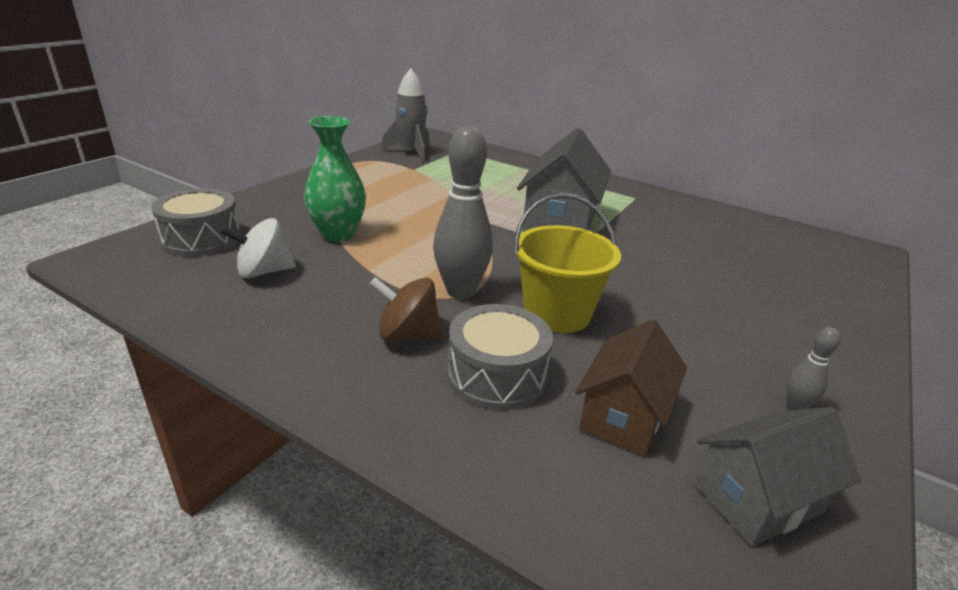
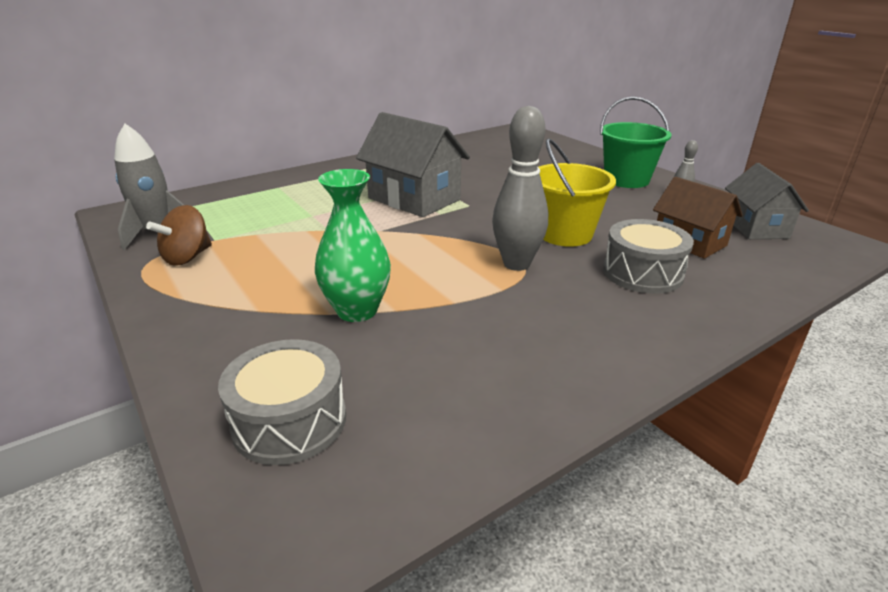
camera: 65 degrees left, 0 degrees up
white spinning top [220,218,296,278] -> none
brown spinning top [369,277,443,341] -> brown spinning top moved to [146,205,212,266]
none -> green bucket [600,97,672,188]

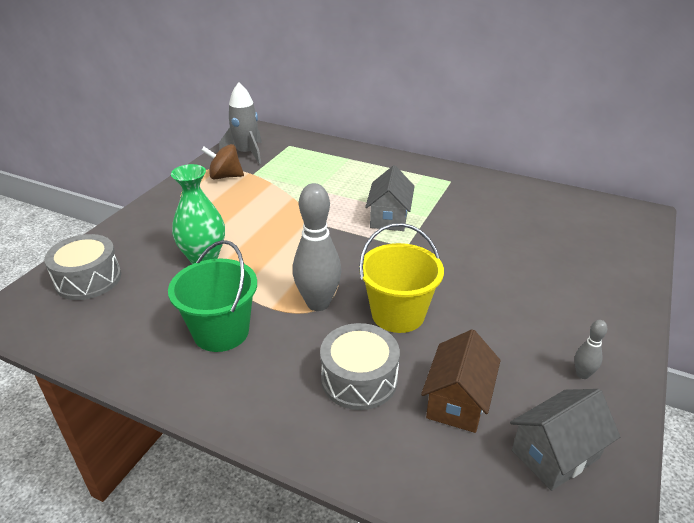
camera: 60 degrees right, 5 degrees up
grey house [356,112,470,217] -> grey house [365,165,415,231], size x0.65
green bucket [600,97,672,188] -> green bucket moved to [168,240,257,352]

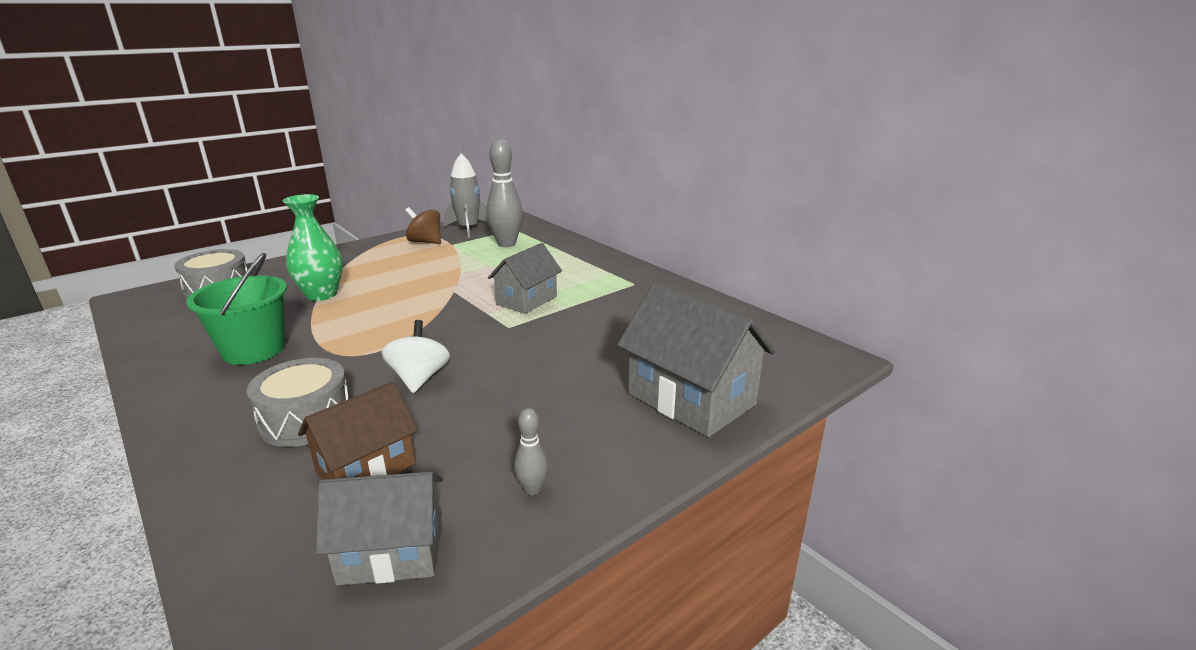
camera: 25 degrees right, 10 degrees down
grey bowling pin [293,183,341,311] -> grey bowling pin moved to [486,139,523,247]
yellow bucket [359,223,444,333] -> white spinning top [382,320,450,393]
none -> grey house [617,283,775,437]

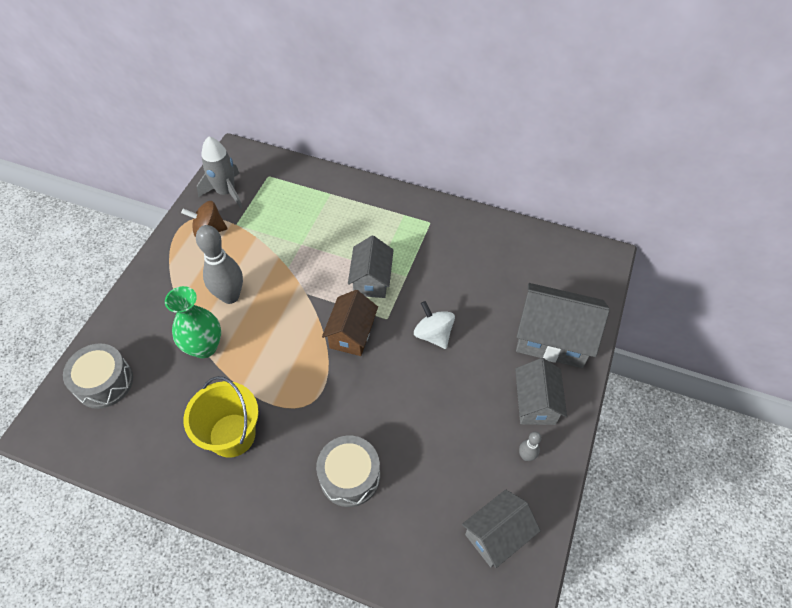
camera: 30 degrees left, 30 degrees up
green bucket [186,253,287,365] -> yellow bucket [184,376,259,457]
brown house [298,382,418,480] -> brown house moved to [322,290,378,356]
white spinning top [382,320,450,393] -> white spinning top moved to [414,301,455,349]
grey bowling pin [486,139,523,247] -> grey bowling pin moved to [196,225,243,304]
none -> grey house [515,358,567,425]

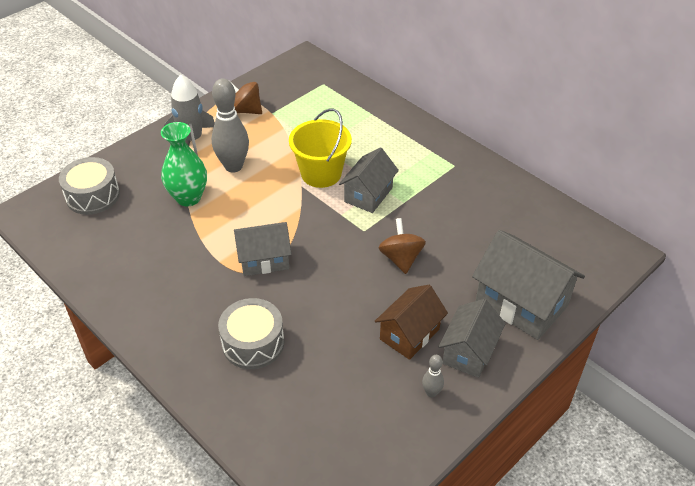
camera: 25 degrees right, 10 degrees down
yellow bucket [184,376,259,457] -> yellow bucket moved to [289,108,352,188]
grey rocket [197,136,243,208] -> grey rocket moved to [164,75,215,156]
brown house [322,290,378,356] -> brown house moved to [375,285,448,360]
white spinning top [414,301,455,349] -> brown spinning top [379,218,426,274]
grey house [462,490,540,568] -> grey house moved to [234,222,292,276]

